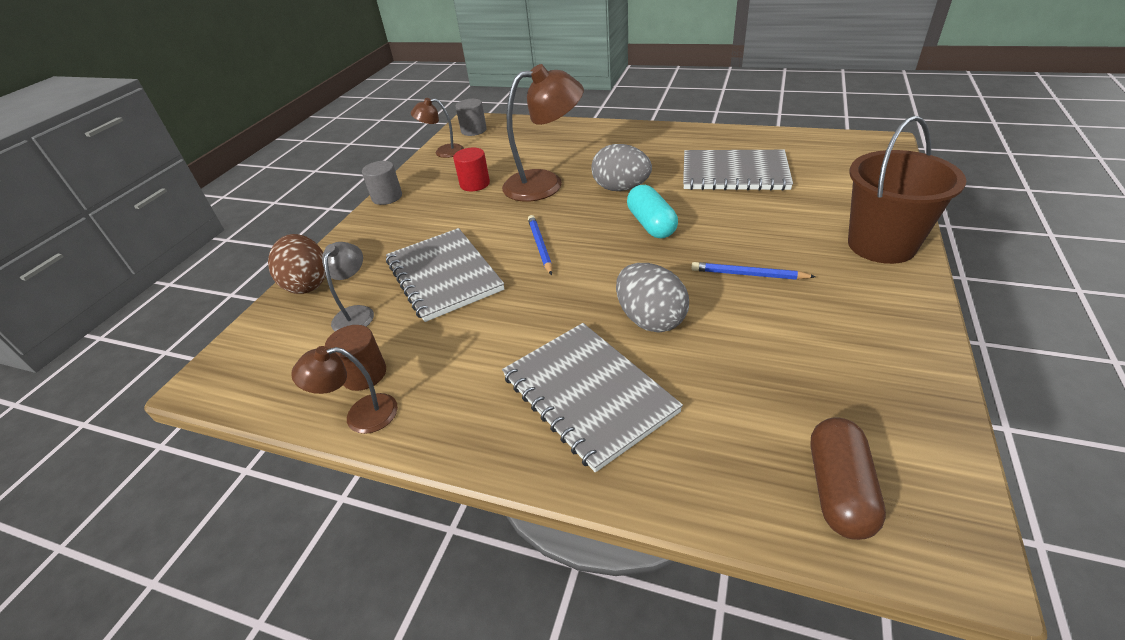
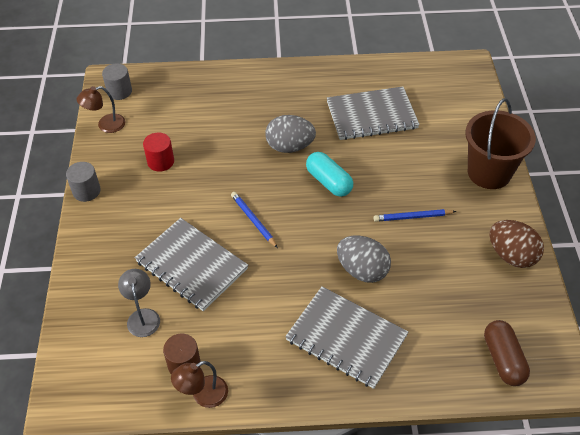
camera: 25 degrees left, 10 degrees up
brown egg [268,234,326,294] -> brown egg moved to [490,220,544,268]
brown lamp [502,64,584,202] -> none

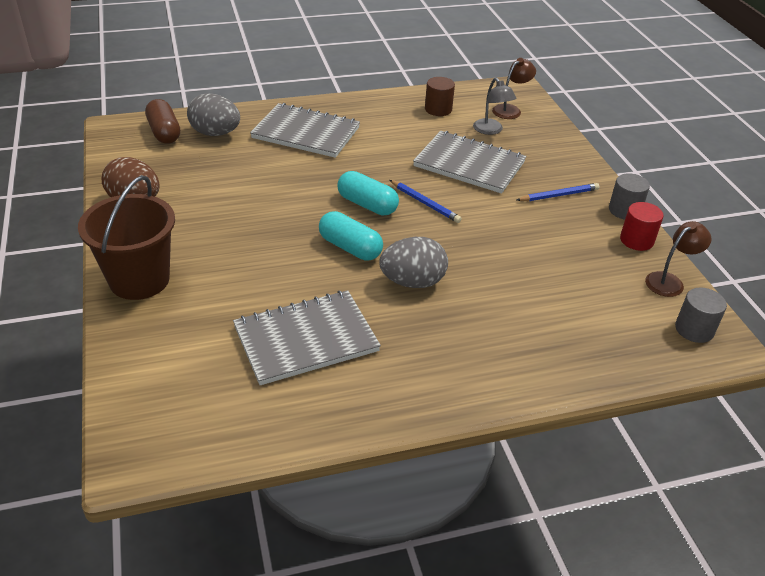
camera: 165 degrees right, 10 degrees down
red cylinder [143,132,174,172] -> red cylinder moved to [620,202,663,251]
brown lamp [171,361,228,408] -> brown lamp moved to [492,58,536,119]
grey egg [337,236,391,283] -> grey egg moved to [187,93,240,136]
blue pencil [374,209,456,222] -> blue pencil moved to [517,183,600,201]
none -> turquoise capsule [337,171,399,216]

